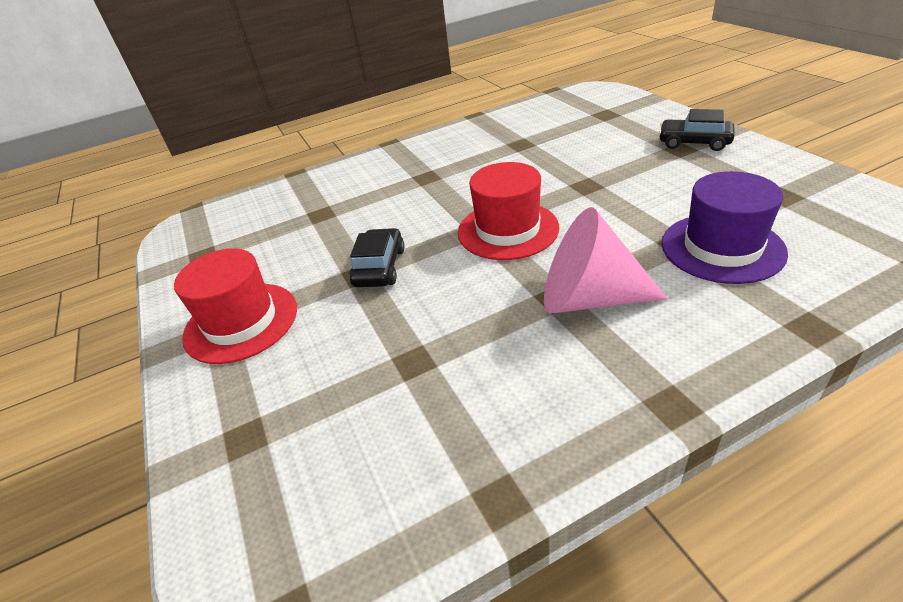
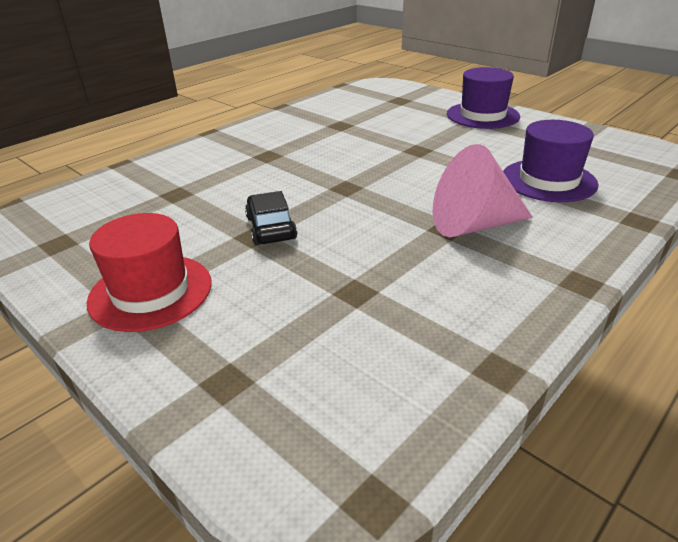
camera: 25 degrees left, 5 degrees down
red hat [458,162,559,260] -> none
black car [659,109,735,151] -> purple hat [447,67,520,129]

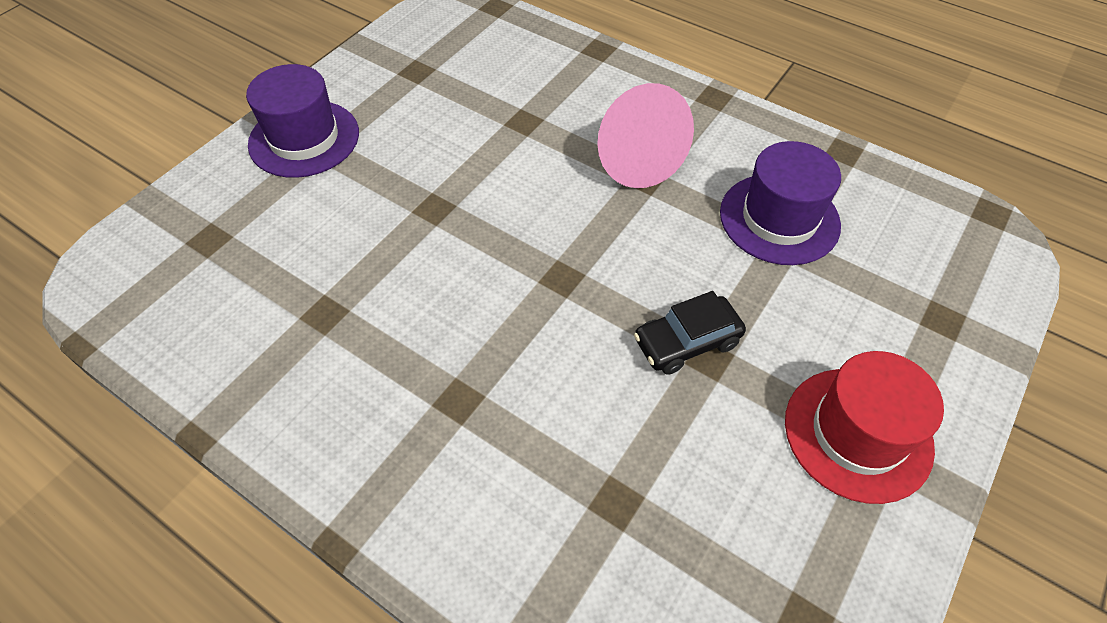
camera: 100 degrees left, 20 degrees up
purple hat [503,120,598,202] -> purple hat moved to [720,141,841,265]

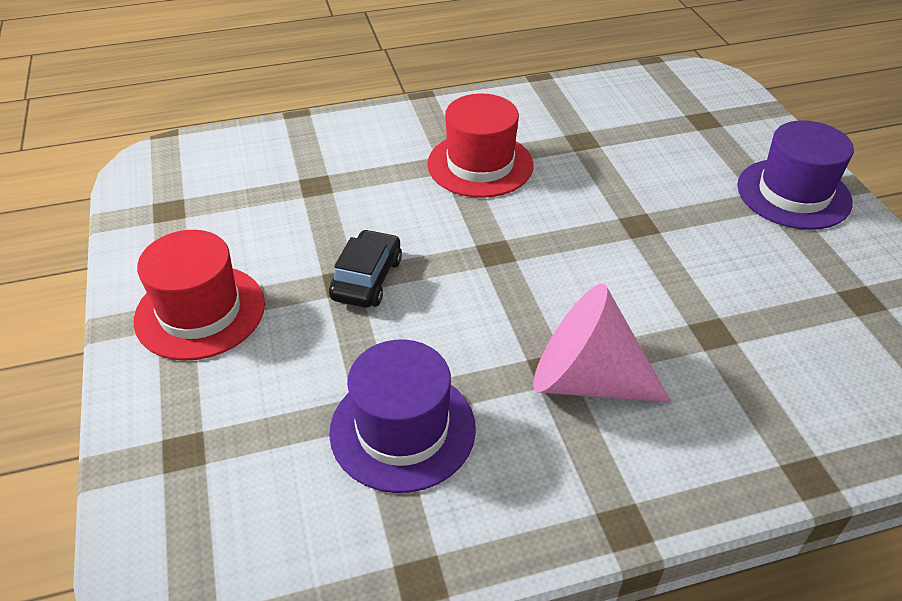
camera: 130 degrees right, 10 degrees down
none -> red hat [427,94,533,198]

